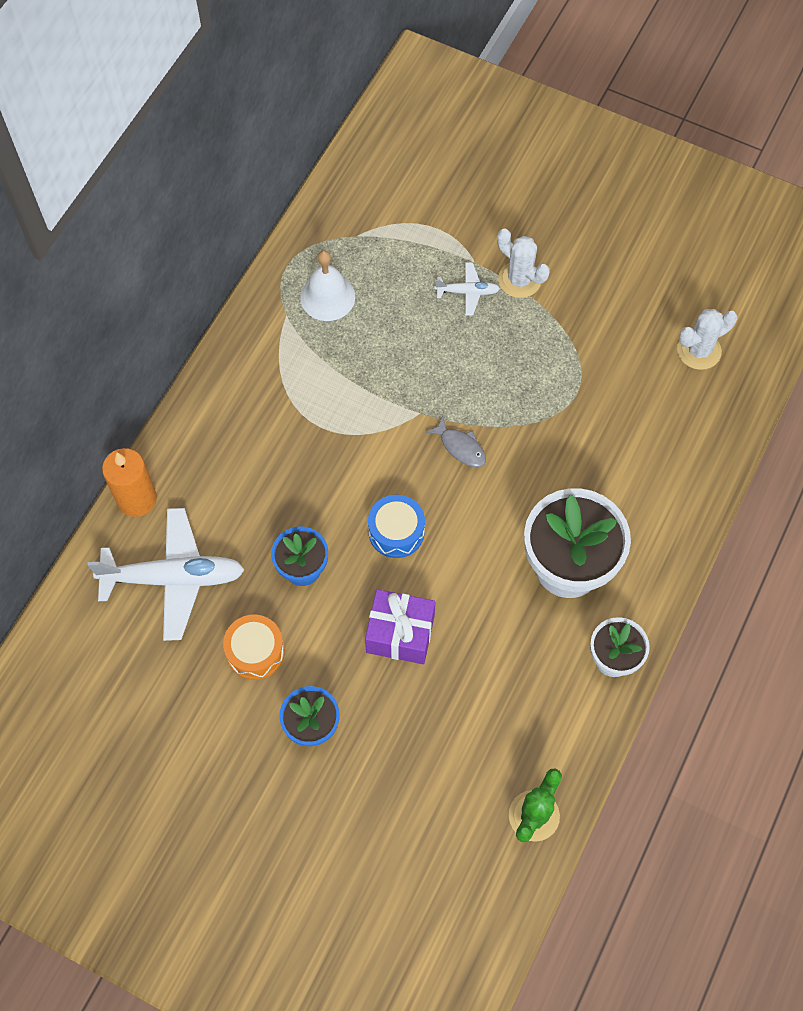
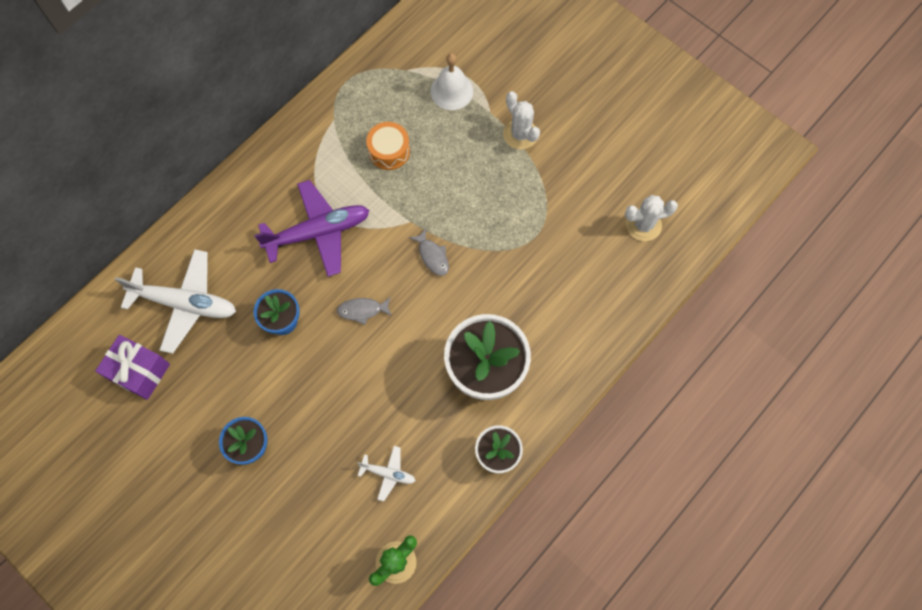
camera: 15 degrees right, 5 degrees up
orange candle [102,448,157,517] -> none
orange drum [223,614,285,680] -> orange drum moved to [366,122,410,170]
white bell [300,250,355,321] -> white bell moved to [430,53,473,110]
purple gift [365,589,435,664] -> purple gift moved to [95,335,170,400]
blue drum [368,495,425,558] -> grey fish [337,297,392,325]
white plane [435,263,500,316] -> white plane moved to [357,446,415,501]
none -> purple plane [254,180,370,277]

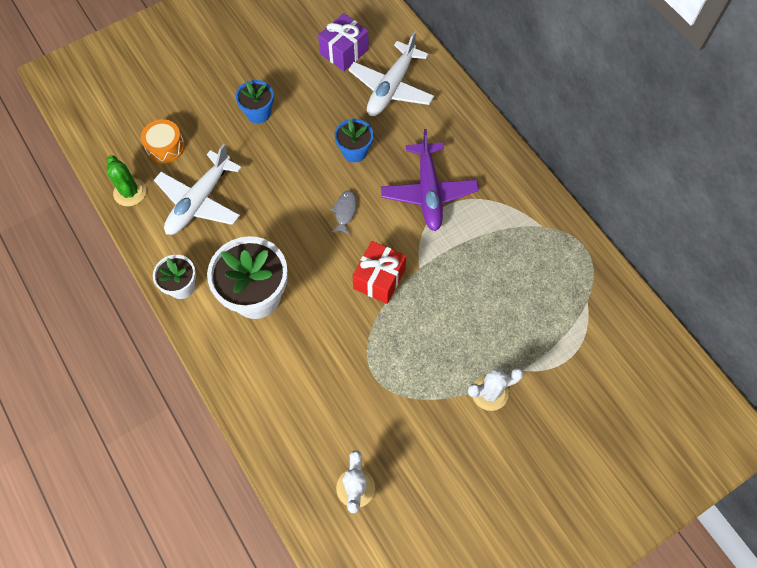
camera: 105 degrees right, 5 degrees down
white plane [357,446,415,501] -> white plane [154,144,242,235], size x2.08
orange drum [366,122,410,170] -> orange drum moved to [141,119,185,163]
grey fish [409,229,449,276] -> red gift [352,241,406,304]
white bell [430,53,473,110] -> none

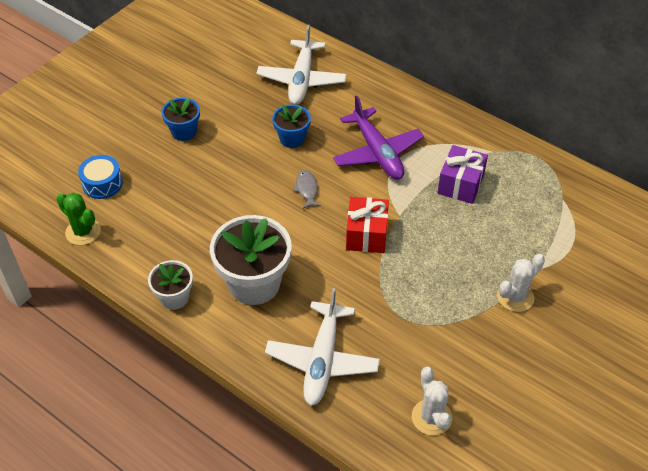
camera: 20 degrees left, 15 degrees down
orange drum [141,119,185,163] -> blue drum [78,155,123,199]
white plane [154,144,242,235] -> white plane moved to [265,288,380,406]
purple gift [318,13,369,71] -> purple gift moved to [437,145,488,204]

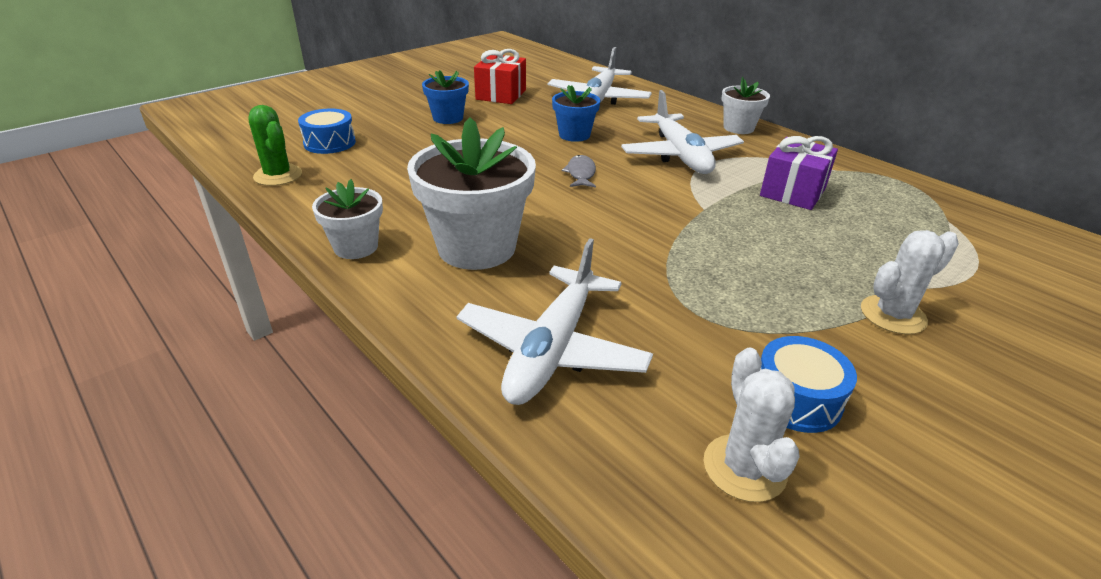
camera: 10 degrees right, 15 degrees down
purple plane [333,96,424,180] -> white plane [621,90,744,174]
red gift [346,197,389,253] -> red gift moved to [474,49,526,104]
none -> white flower pot [722,77,770,134]
none -> blue drum [760,336,857,433]

